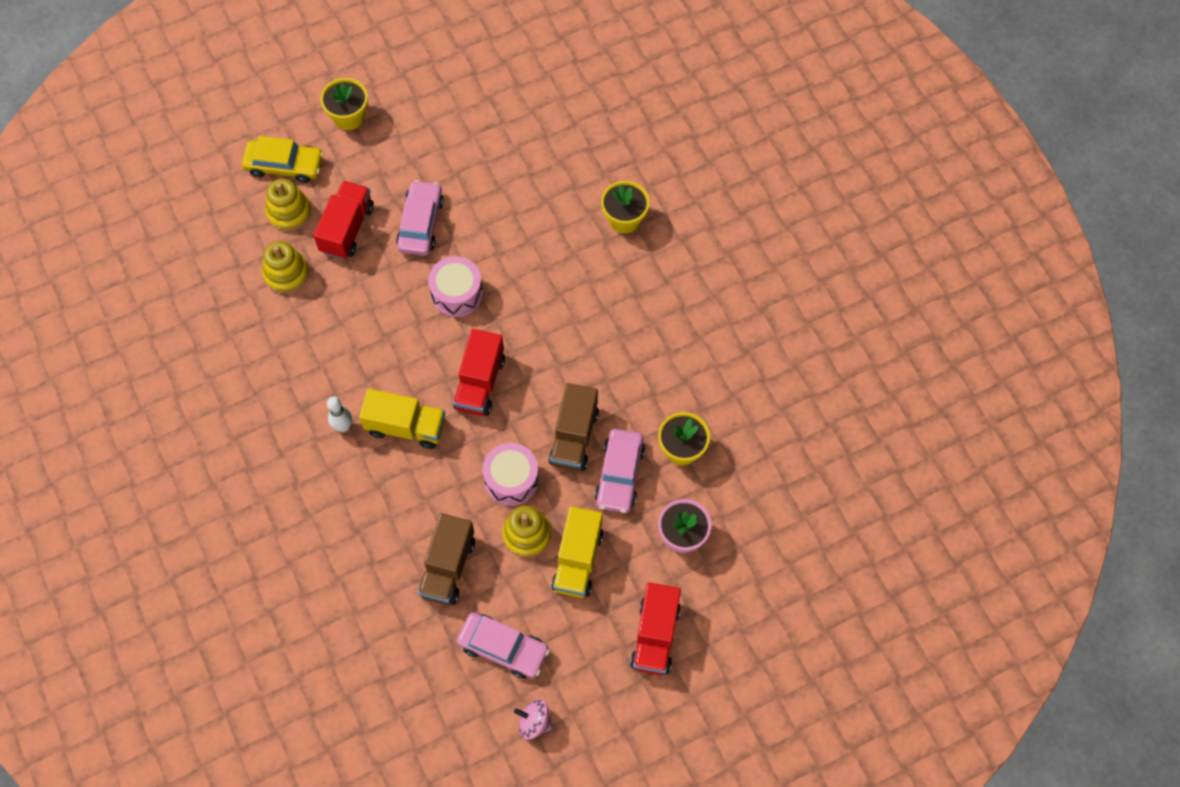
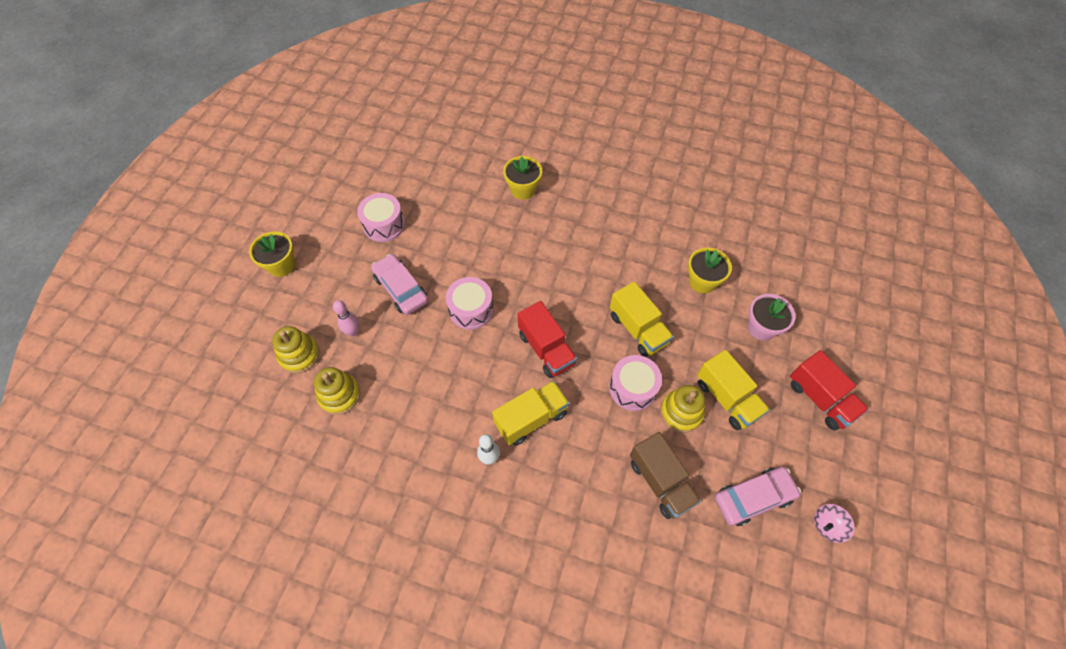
camera: 45 degrees left, 5 degrees down
yellow car [242,136,324,183] -> none
red truck [314,181,374,259] -> pink bowling pin [333,300,360,336]
brown truck [549,383,599,471] -> yellow truck [610,282,674,357]
pink car [595,429,645,513] -> none
none -> pink drum [357,193,405,242]

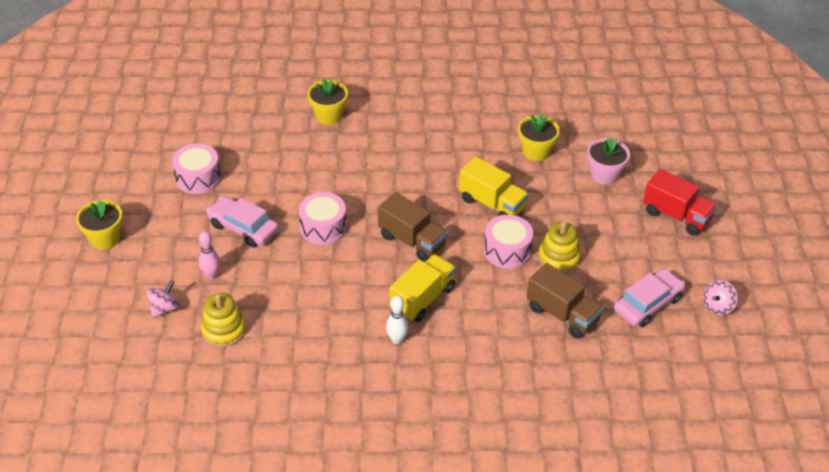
camera: 20 degrees left, 15 degrees down
yellow stacking toy [272,326,320,373] -> pink spinning top [147,281,179,318]
red truck [518,301,577,378] -> brown truck [378,192,448,262]
yellow truck [697,350,770,430] -> none

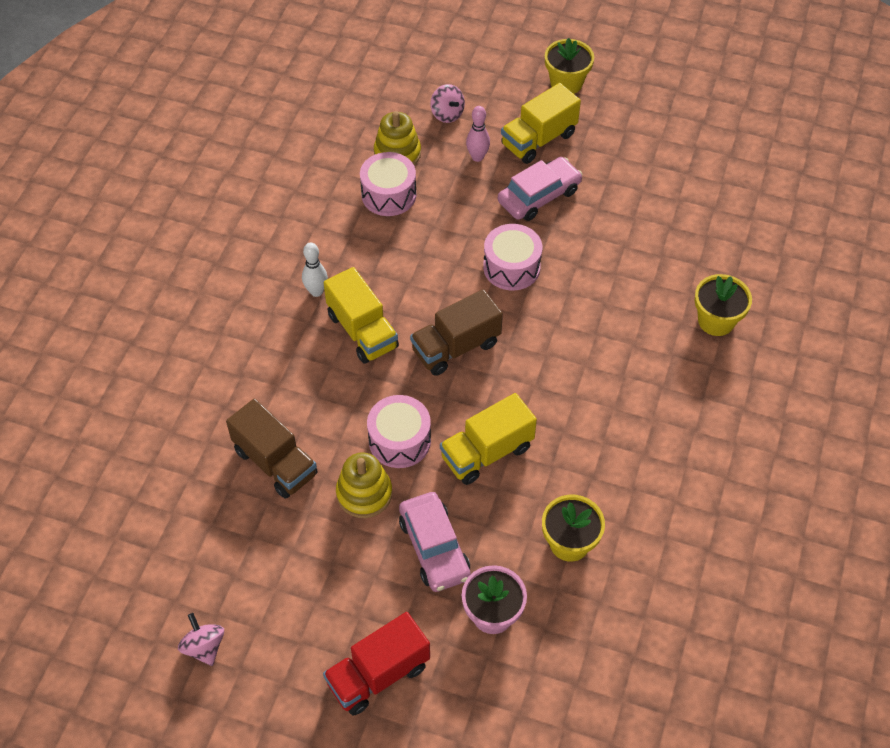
camera: 110 degrees right, 10 degrees up
pink drum [172,144,221,194] -> pink drum moved to [360,152,416,216]
brown truck [527,263,603,339] -> brown truck turned 105 degrees counterclockwise [226,399,318,498]
pink car [614,269,685,327] -> pink car moved to [399,492,471,592]
none -> yellow truck [501,83,581,164]

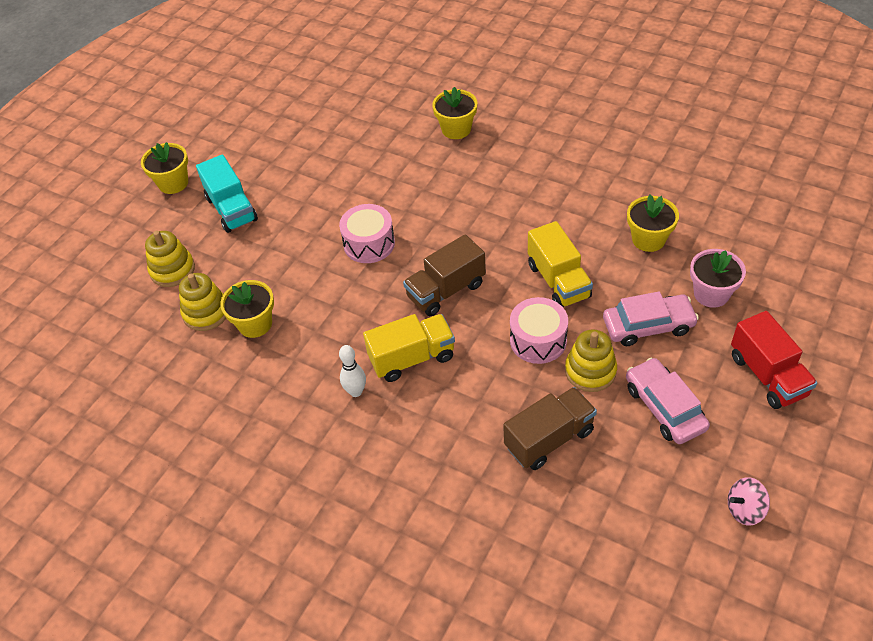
camera: 75 degrees left, 5 degrees down
pink drum [360,152,416,216] -> yellow flower pot [220,280,274,338]
brown truck [410,289,503,376] -> brown truck turned 75 degrees clockwise [403,234,486,316]
pink spinning top [430,84,465,123] -> yellow stacking toy [145,231,195,287]
pink bowling pin [466,106,490,162] -> none
pink car [498,157,583,221] -> pink car moved to [626,358,710,444]
yellow truck [501,83,581,164] -> turquoise truck [196,155,258,233]

